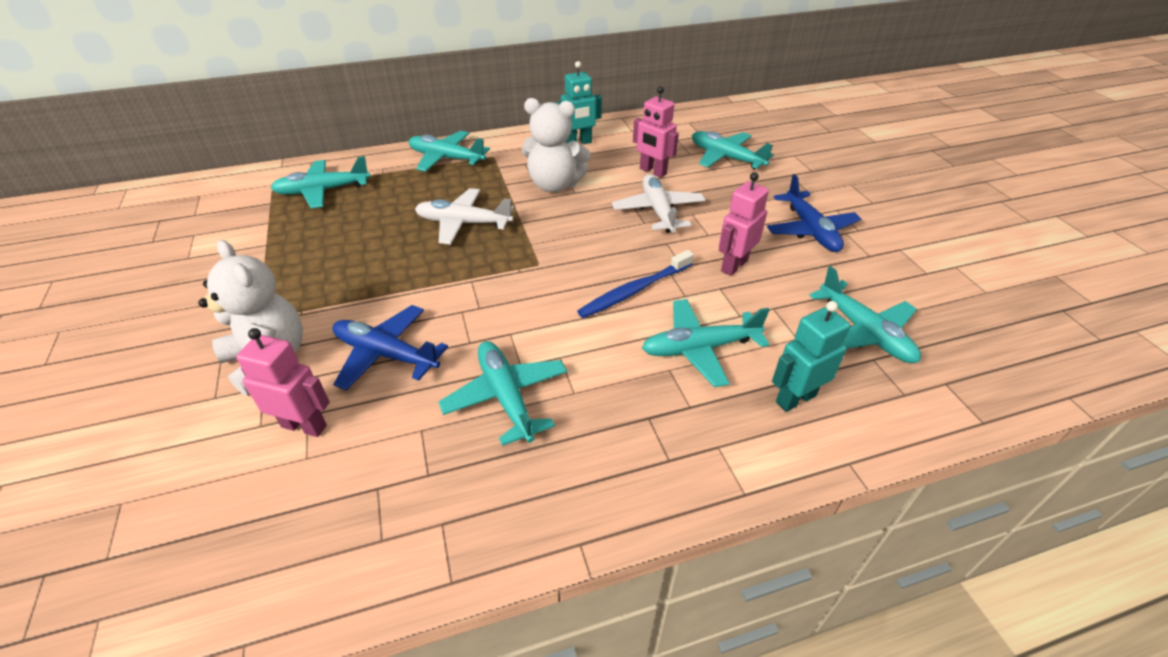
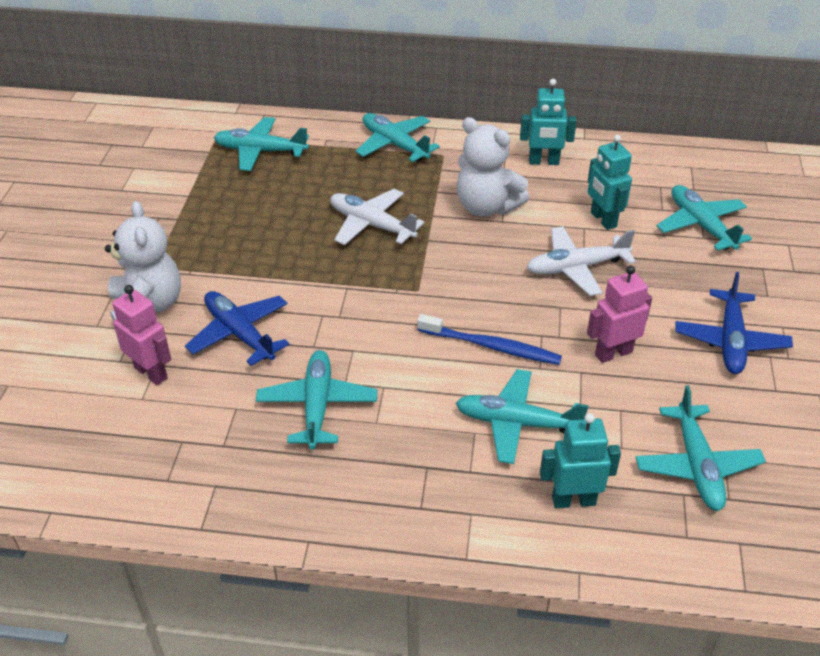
camera: 25 degrees right, 0 degrees up
blue toothbrush [577,250,694,318] -> blue toothbrush turned 150 degrees counterclockwise [417,314,562,365]
white plane [612,174,705,233] -> white plane turned 120 degrees counterclockwise [527,226,636,296]
pink robot [633,86,679,178] -> turquoise robot [588,135,632,230]

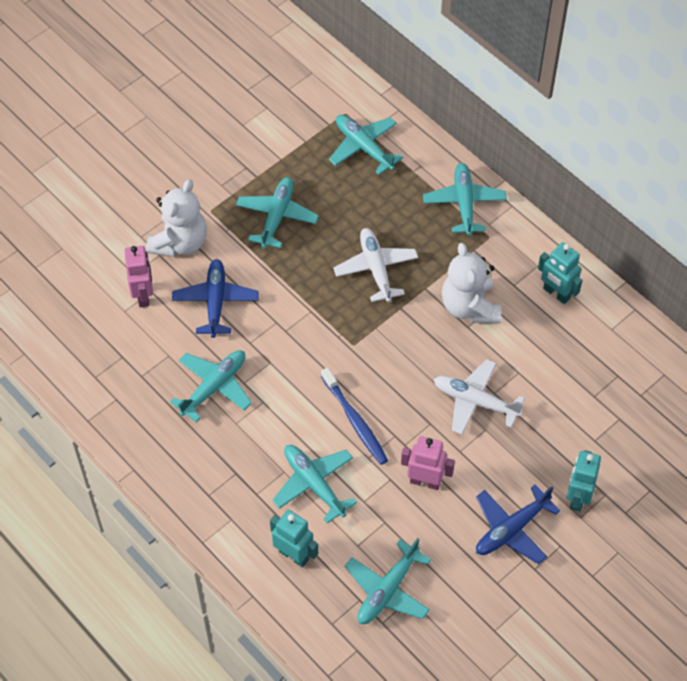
camera: 40 degrees right, 15 degrees up
turquoise robot [588,135,632,230] -> turquoise robot moved to [567,450,601,511]
turquoise plane [656,185,752,251] -> turquoise plane moved to [236,177,319,248]

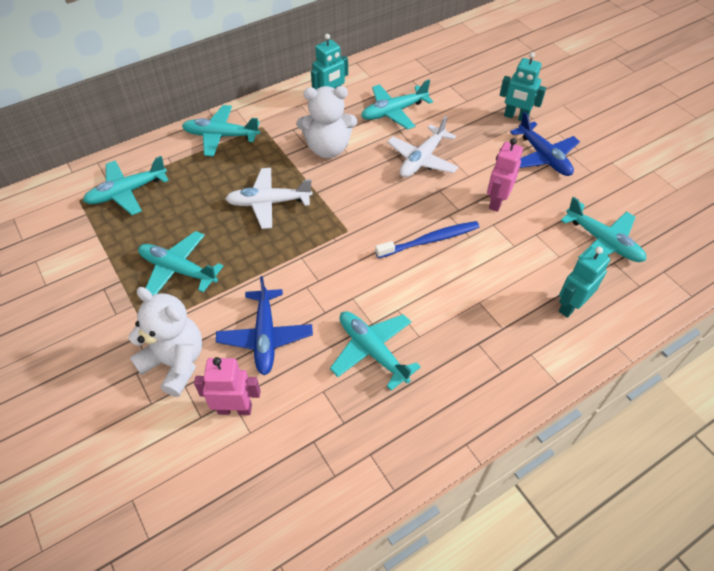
camera: 80 degrees left, 5 degrees down
blue plane [172,259,259,338] -> blue plane turned 105 degrees counterclockwise [216,276,313,375]
turquoise plane [272,445,357,523] -> turquoise plane moved to [361,79,433,130]

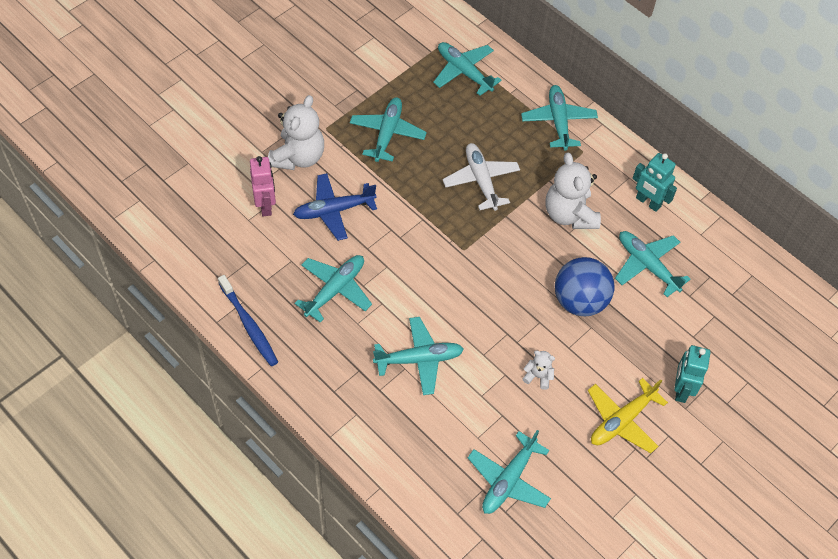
camera: 75 degrees right, 5 degrees up
blue toothbrush [375,221,480,258] -> blue toothbrush moved to [218,275,278,366]
white plane [387,116,458,177] -> blue ball [555,257,614,316]
pink robot [487,138,523,212] -> white teddy bear [523,350,555,390]
blue plane [510,112,580,176] -> yellow plane [588,378,668,453]
turquoise robot [559,247,611,318] -> none
none -> turquoise plane [373,317,464,395]

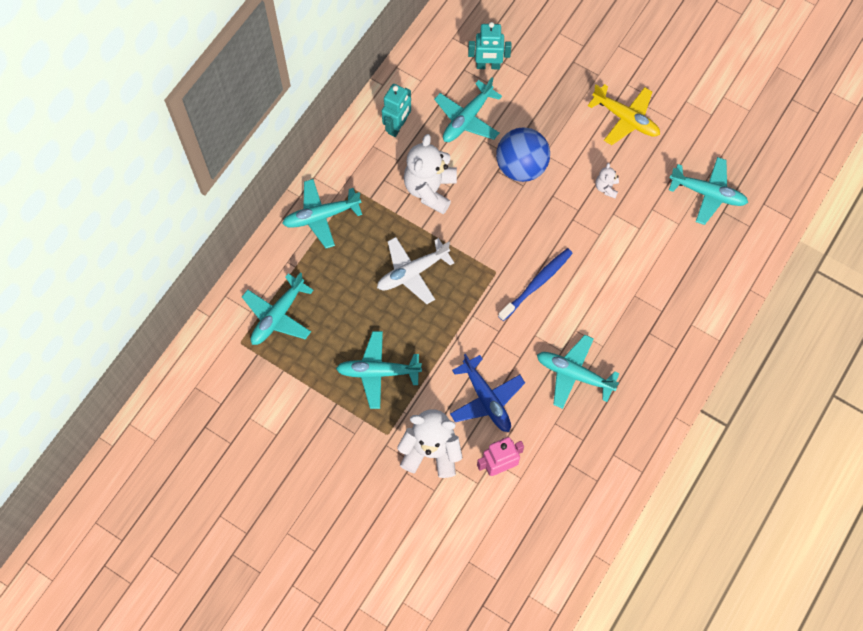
camera: 100 degrees left, 10 degrees up
blue toothbrush [218,275,278,366] -> blue toothbrush moved to [498,248,573,321]
turquoise plane [373,317,464,395] -> none
white teddy bear [545,152,601,229] -> white teddy bear turned 135 degrees clockwise [404,134,457,214]
turquoise robot [674,345,710,403] -> turquoise robot moved to [468,22,512,69]

